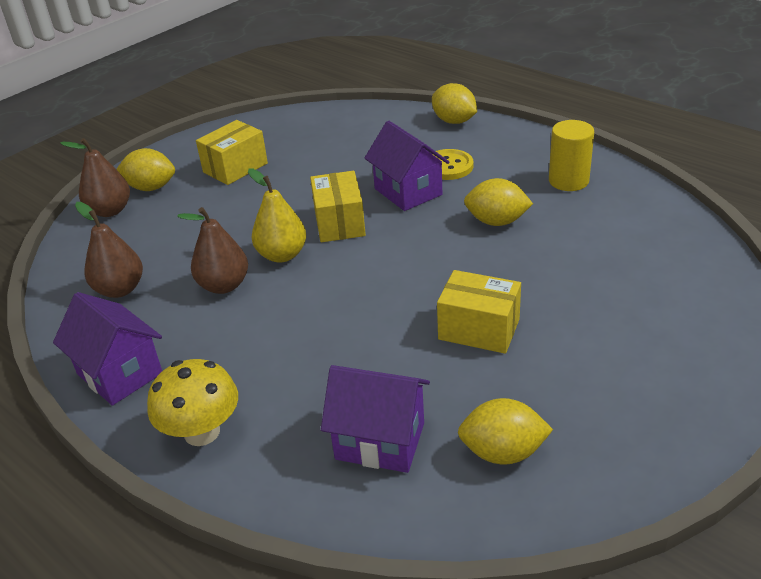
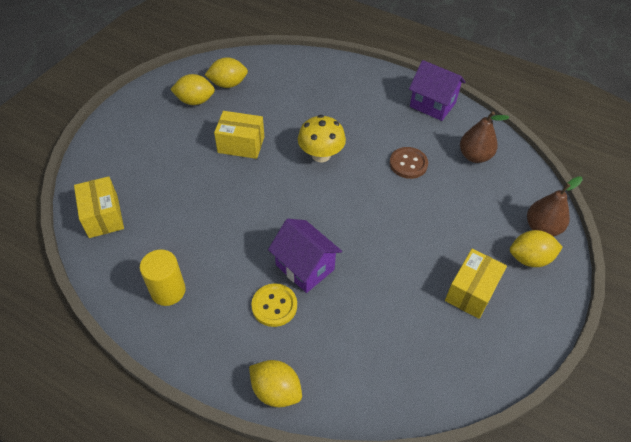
camera: 165 degrees right, 15 degrees up
yellow mushroom [147,359,238,446] -> yellow mushroom moved to [298,115,346,162]
brown pear [177,207,248,294] -> brown button [389,147,428,179]
yellow pear [248,168,306,263] -> none
yellow box [310,171,366,242] -> yellow box moved to [74,176,124,238]
purple house [321,365,430,473] -> none
yellow lemon [464,178,533,226] -> yellow lemon moved to [170,74,215,105]

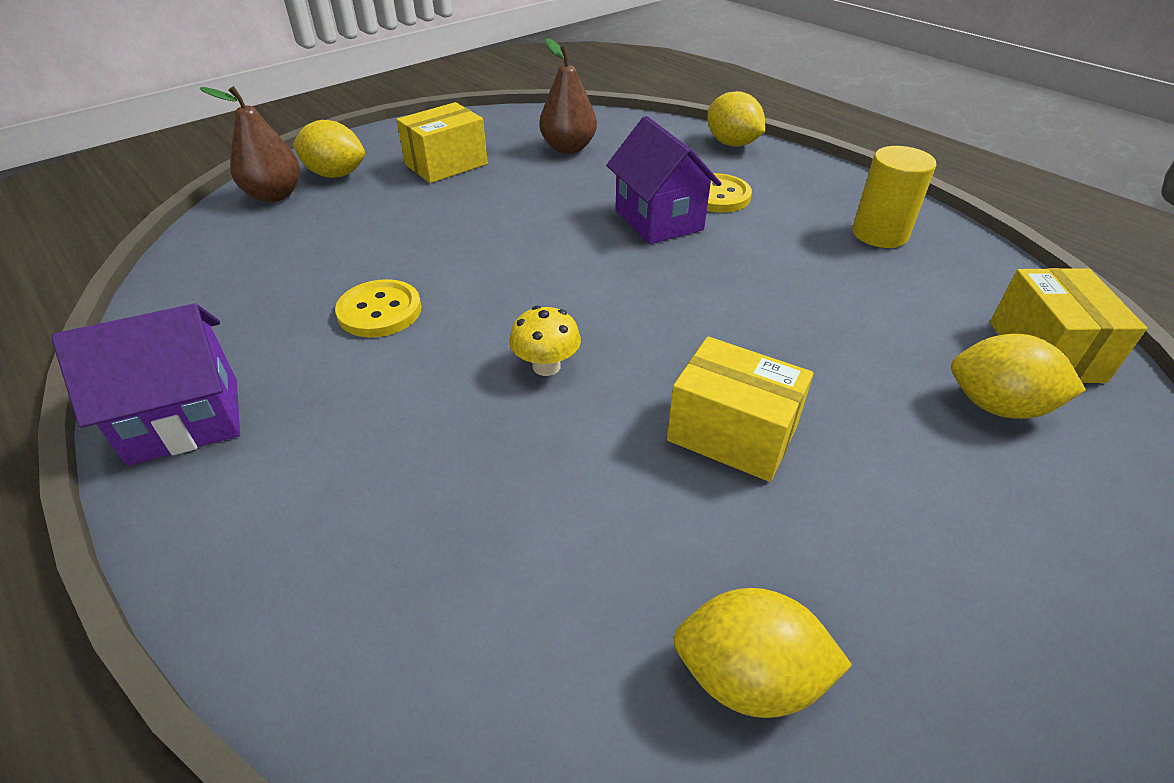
camera: 160 degrees left, 10 degrees down
yellow lemon [170,74,215,105] -> yellow lemon moved to [951,334,1086,419]
yellow mushroom [298,115,346,162] -> yellow mushroom [509,306,581,376], size x0.62
brown button [389,147,428,179] -> yellow button [335,279,422,337]
purple house [409,60,466,121] -> purple house turned 75 degrees counterclockwise [51,303,240,466]
brown pear [460,111,509,163] -> brown pear moved to [539,38,597,154]

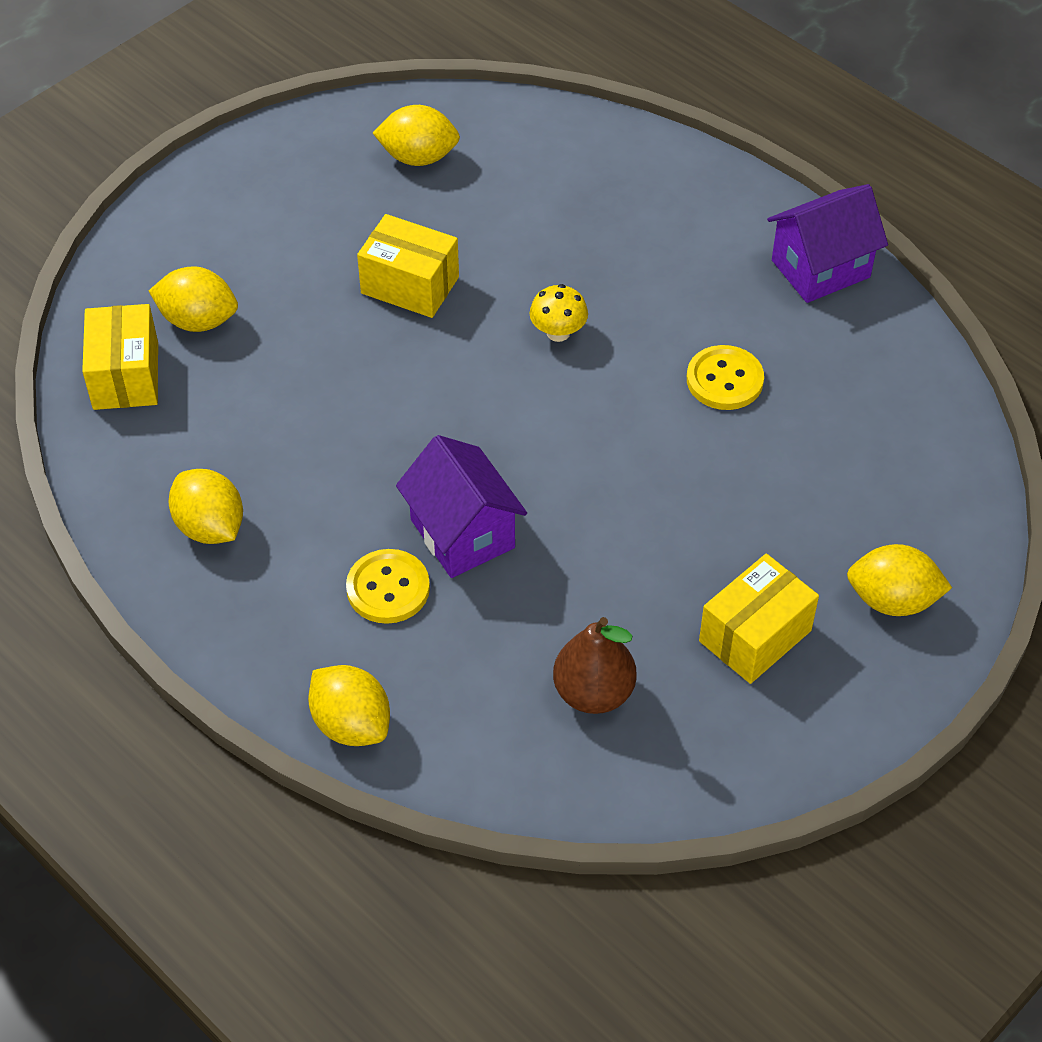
camera: 175 degrees right, 10 degrees up
brown pear [200,86,300,202] -> none
yellow cylinder [852,146,936,248] -> yellow lemon [168,469,243,544]

